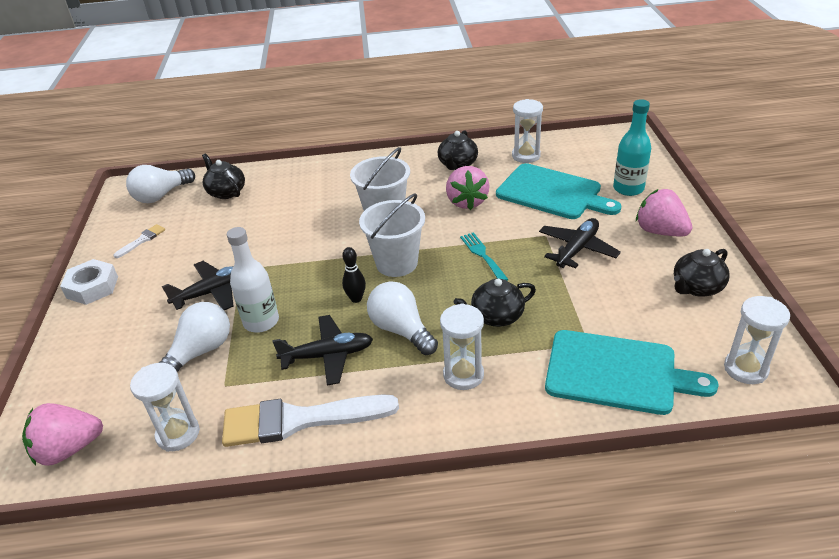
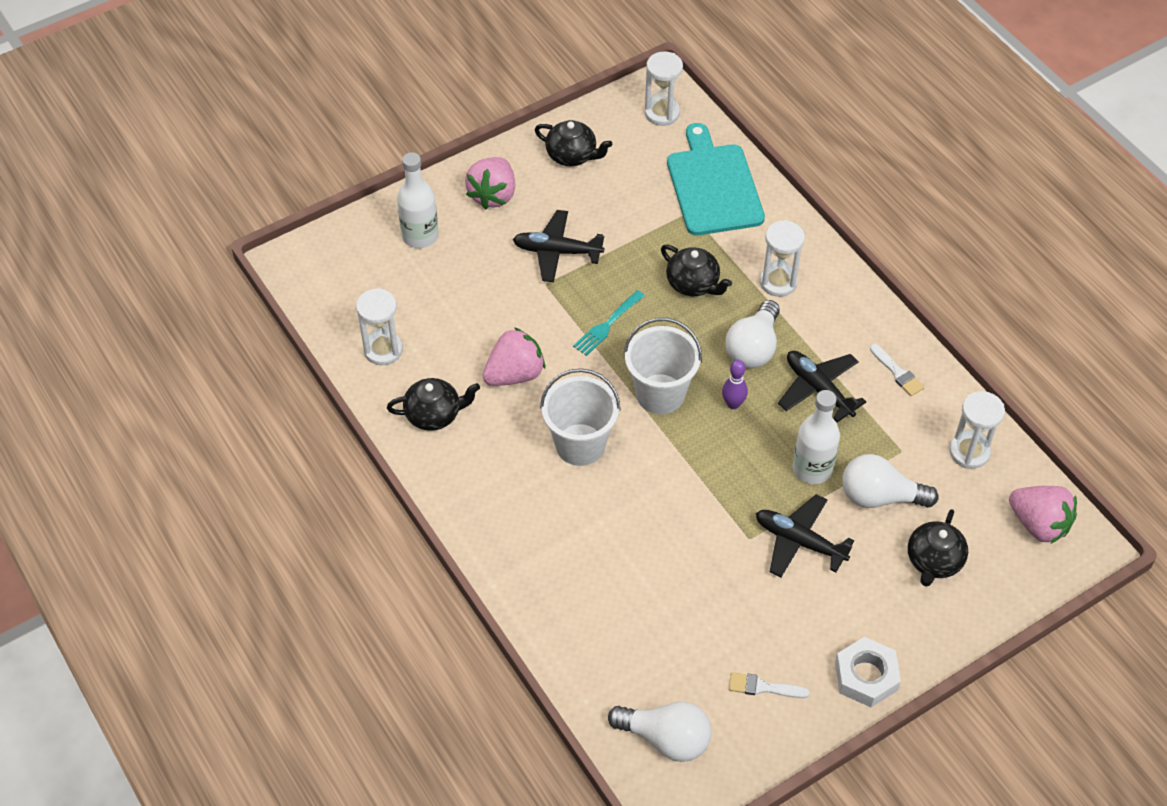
camera: 120 degrees left, 15 degrees up
black teapot [202,153,245,199] -> black teapot moved to [908,509,968,587]
white brush [222,394,399,447] -> white brush [870,344,924,396], size x0.44
black bowling pin [342,247,366,303] -> purple bowling pin [722,360,748,409]
turquoise cutting board [496,163,621,219] -> none
turquoise bottle [613,99,651,196] -> white bottle [397,152,439,248]

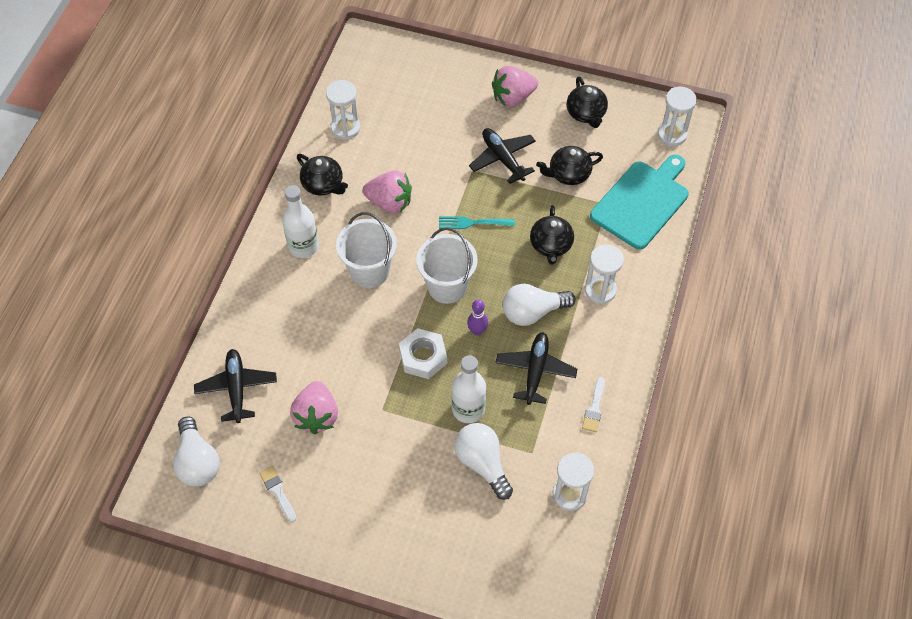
camera: 50 degrees right, 5 degrees up
white bottle [397,152,439,248] -> white bottle moved to [282,185,319,258]
black plane [756,494,854,577] -> black plane moved to [194,349,277,423]
white nut [835,637,901,707] -> white nut moved to [399,328,447,379]
black teapot [908,509,968,587] -> black teapot moved to [536,146,603,185]
pink strawberry [1009,486,1077,544] -> pink strawberry moved to [290,381,338,434]

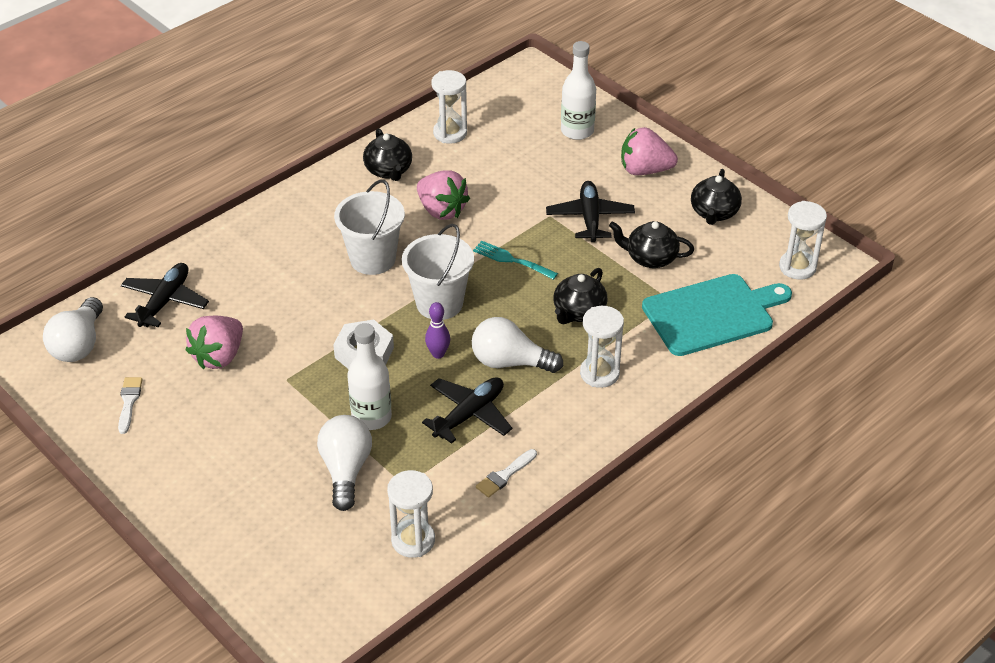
camera: 30 degrees right, 15 degrees down
white bottle [282,185,319,258] -> white bottle moved to [561,41,596,140]

